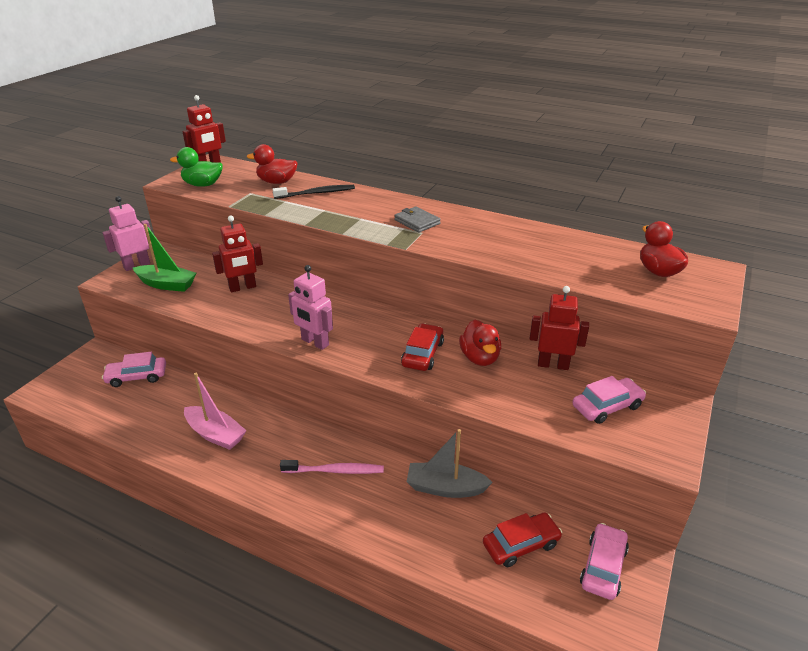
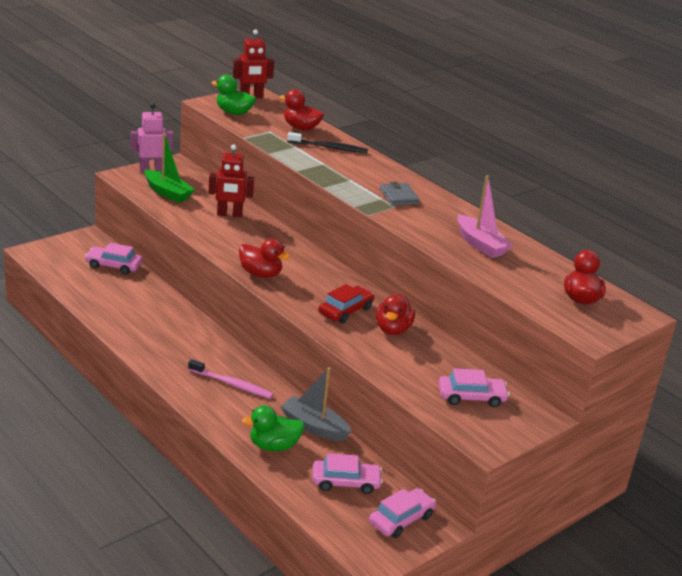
camera: 20 degrees right, 5 degrees down
pink boat [184,373,247,450] -> pink boat moved to [457,175,512,258]
pink robot [288,265,333,350] -> red duck [239,239,290,278]
red car [483,513,562,567] -> pink car [312,453,383,494]
red robot [530,286,589,370] -> none
none -> green duck [241,405,305,451]

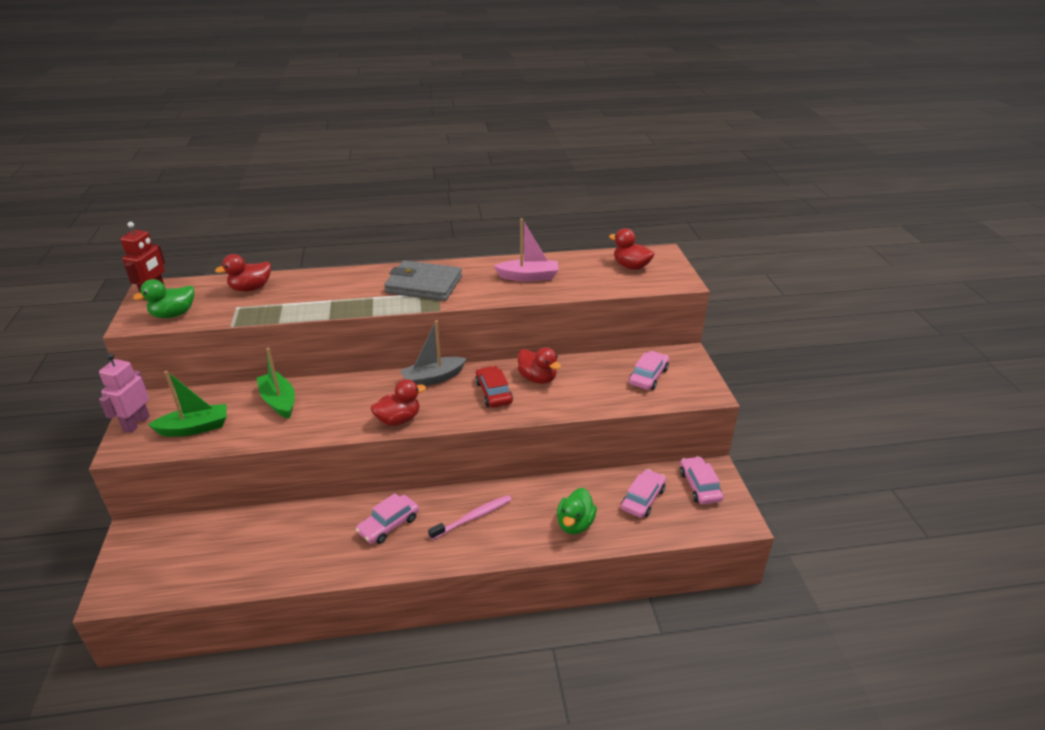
camera: 55 degrees left, 5 degrees up
pink car [85,243,142,275] -> pink car moved to [356,493,419,544]
red robot [209,144,254,217] -> green boat [257,348,295,418]
grey boat [280,367,352,441] -> grey boat moved to [400,320,467,386]
black toothbrush [287,132,368,153] -> none
grey wallet [380,182,420,206] -> grey wallet [384,260,462,301], size x1.85

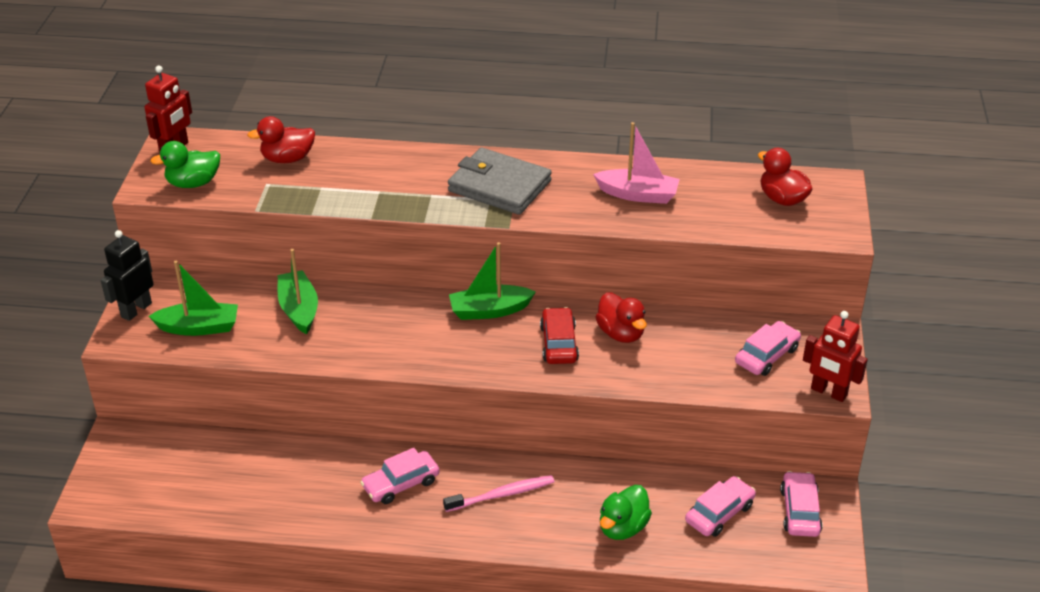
camera: 15 degrees right, 5 degrees up
pink robot [99,353,150,433] -> black robot [101,230,154,321]
red duck [371,379,426,426] -> none
grey boat [400,320,467,386] -> green boat [449,242,536,320]
none -> red robot [803,311,868,402]

